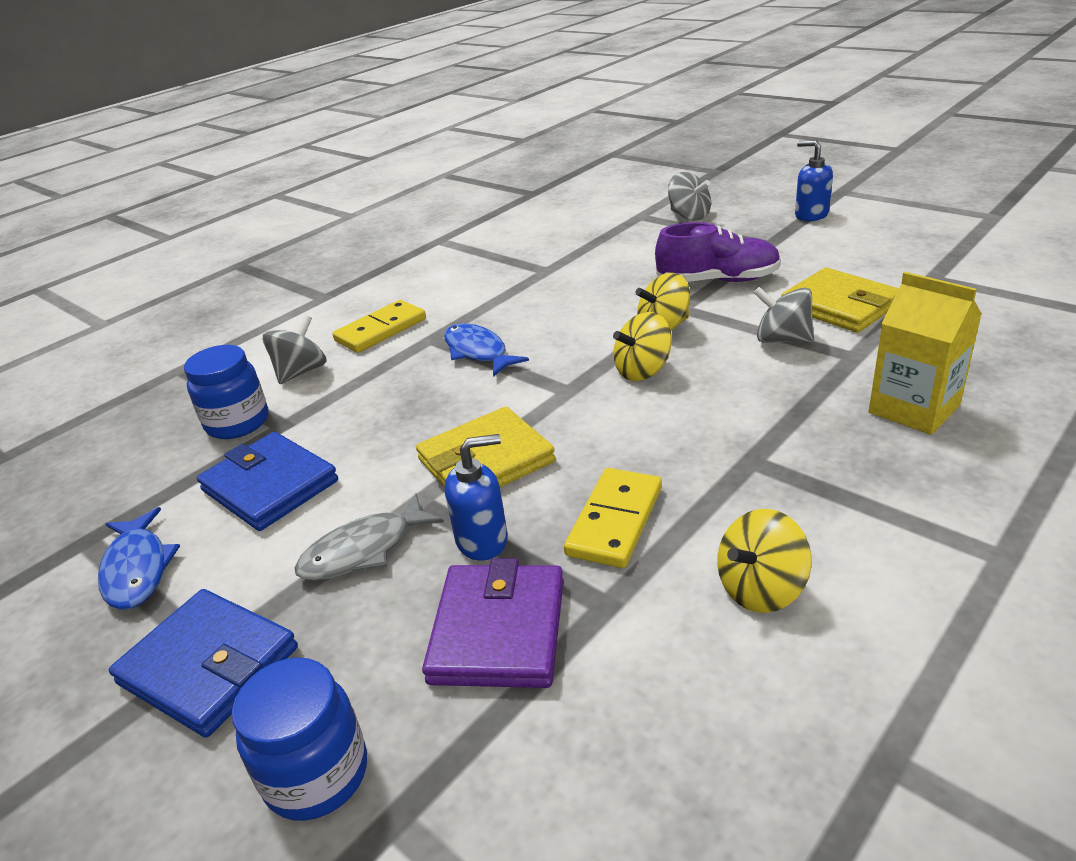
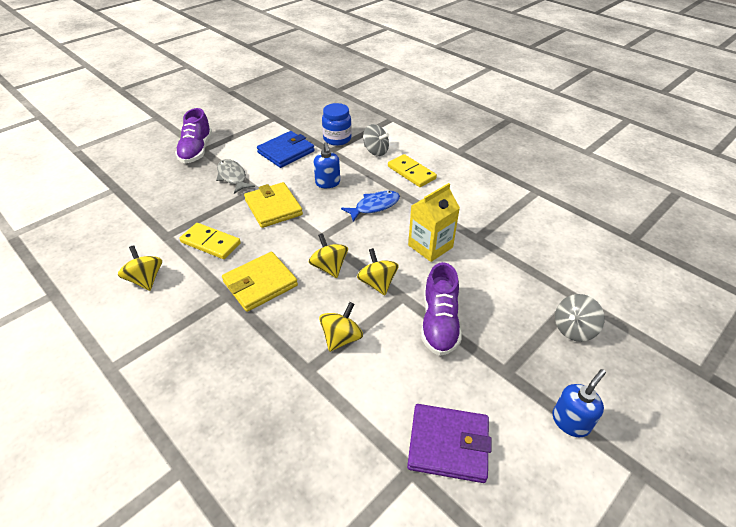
camera: 90 degrees right, 10 degrees up
blue fish [98,507,180,610] -> none
blue wallet [109,589,298,738] -> purple shoe [175,108,212,163]
blue jar [232,657,367,821] -> none
purple wallet [422,559,564,688] -> purple wallet moved to [407,404,491,483]
blue soap dispenser [445,434,508,560] -> blue soap dispenser moved to [314,142,340,188]
grey spinning top [754,287,814,343] -> yellow spinning top [319,302,363,352]
yellow wallet [781,268,899,333] -> yellow wallet moved to [222,252,298,312]
yellow carton [869,272,982,435] -> yellow carton moved to [408,183,460,262]

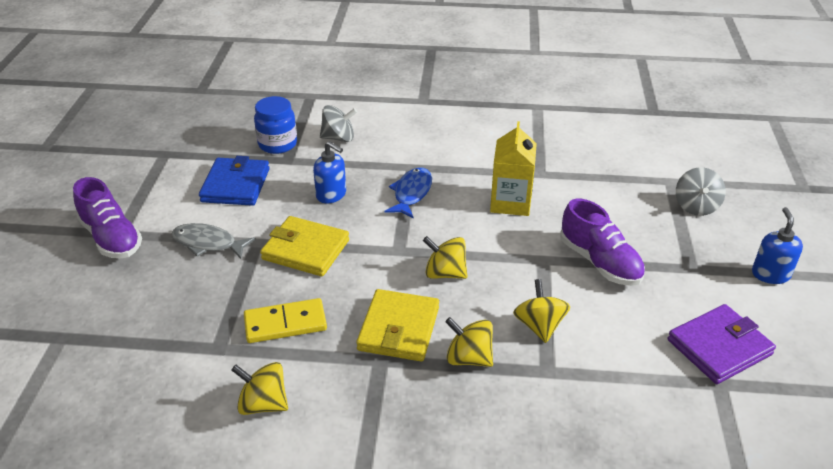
camera: 40 degrees left, 5 degrees down
yellow spinning top [357,248,399,295] -> yellow spinning top moved to [445,317,493,367]
yellow domino [388,154,437,187] -> none

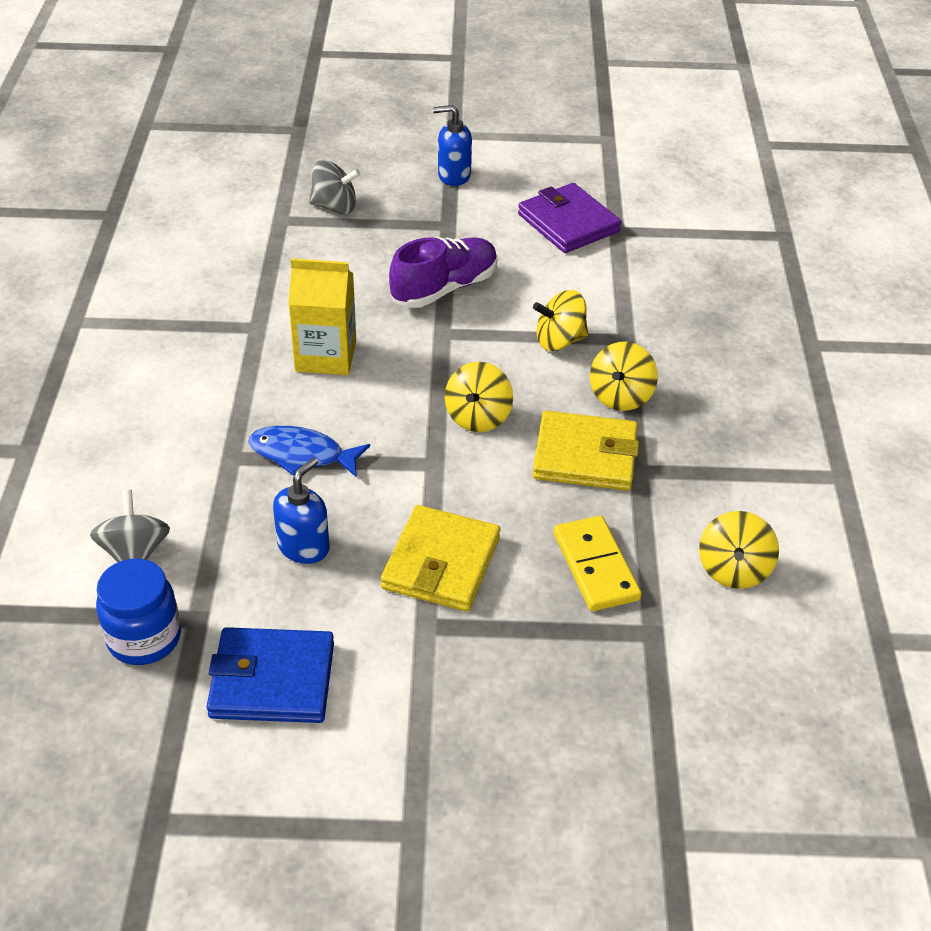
camera: 95 degrees left, 5 degrees up
purple shoe [73,177,142,258] -> none
grey fish [172,223,256,259] -> none

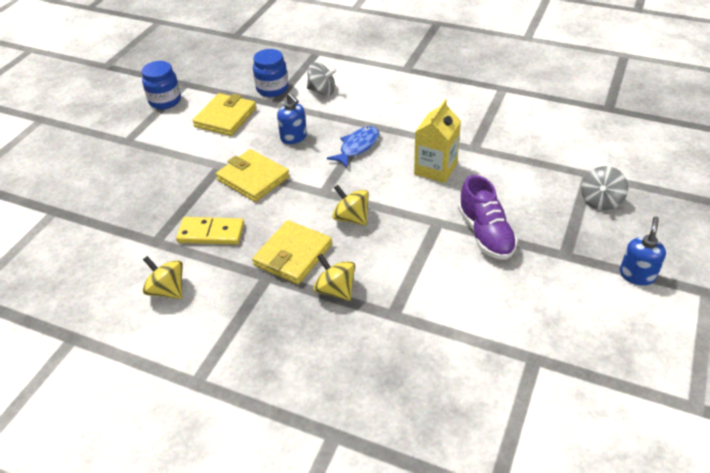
camera: 115 degrees right, 0 degrees up
blue wallet [206,627,334,723] -> yellow wallet [192,93,257,136]
purple wallet [518,183,621,253] -> none
yellow spinning top [533,290,588,351] -> none
none -> blue jar [142,61,181,109]

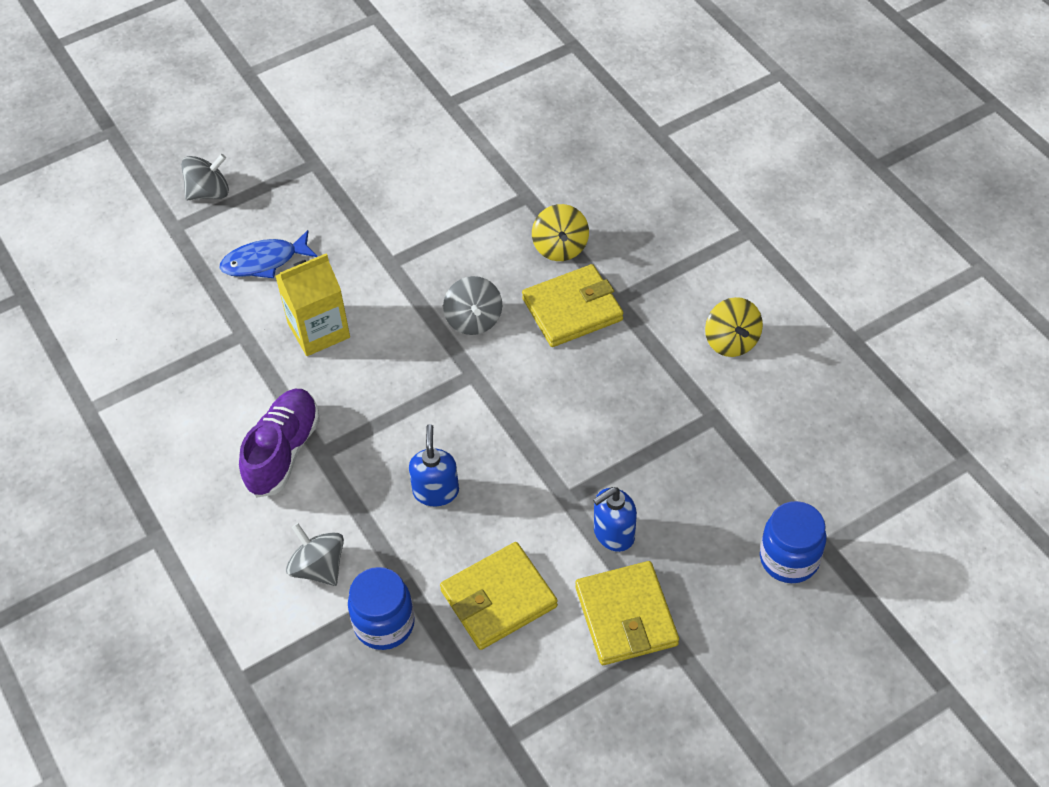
camera: 145 degrees left, 10 degrees up
blue jar [142,61,181,109] -> blue jar moved to [760,501,826,583]
yellow domino [176,217,244,245] -> none
yellow wallet [216,149,290,202] -> yellow wallet moved to [575,561,679,665]
blue fish [327,126,379,167] -> blue fish moved to [220,230,317,278]
yellow spinning top [332,185,369,226] -> grey spinning top [443,276,502,335]
purple shoe [458,175,518,260] -> purple shoe moved to [239,389,320,498]
blue soap dispenser [620,216,666,285] -> blue soap dispenser moved to [593,487,637,552]

